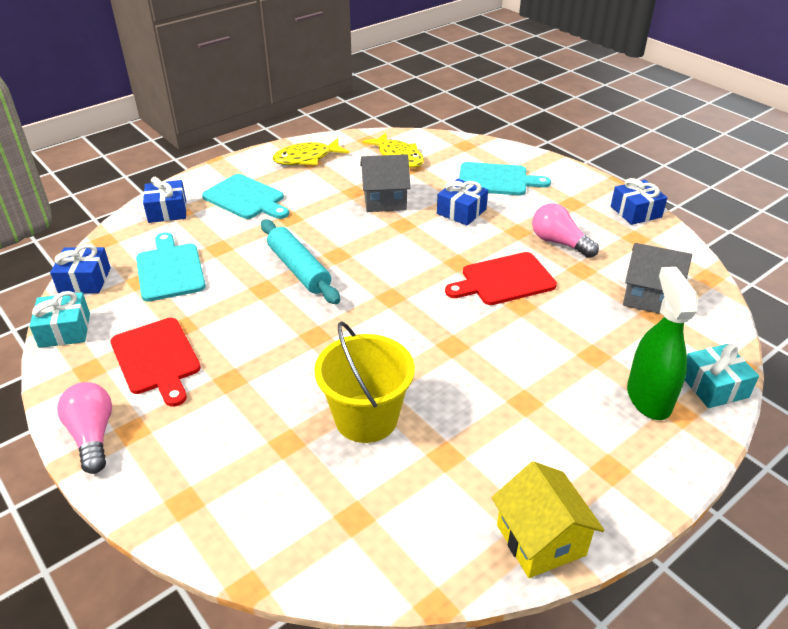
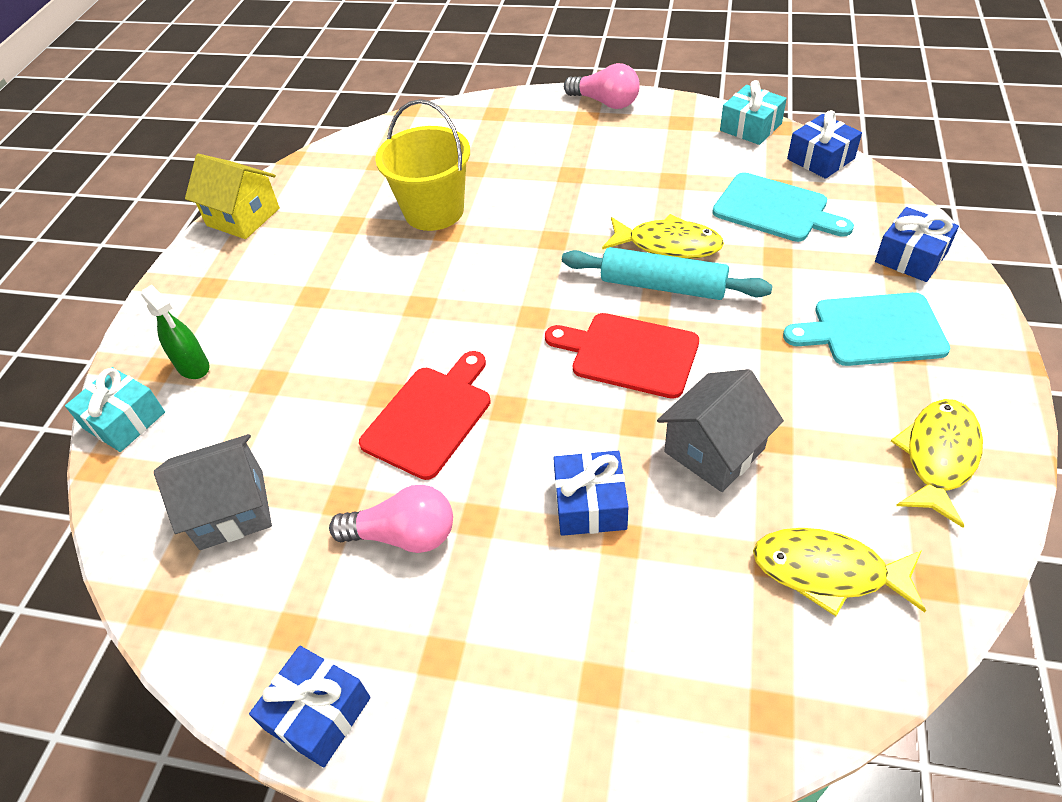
camera: 145 degrees right, 10 degrees up
red cutting board [110,318,201,407] -> red cutting board moved to [545,313,699,399]
turquoise cutting board [459,162,551,195] -> none
green spray bottle [627,267,698,420] -> green spray bottle [141,285,210,379], size x0.63
none -> yellow fish [602,214,724,259]

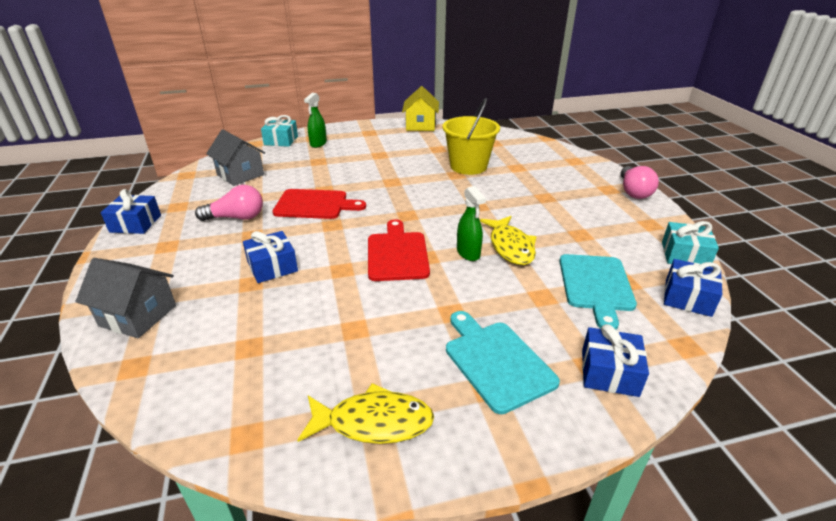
camera: 60 degrees right, 15 degrees down
pink light bulb [329,485,453,553] -> pink light bulb turned 75 degrees counterclockwise [195,185,263,221]
turquoise rolling pin [562,247,773,300] -> green spray bottle [457,186,486,261]
grey house [657,369,784,492] -> grey house moved to [75,258,176,338]
yellow fish [753,528,926,616] -> none

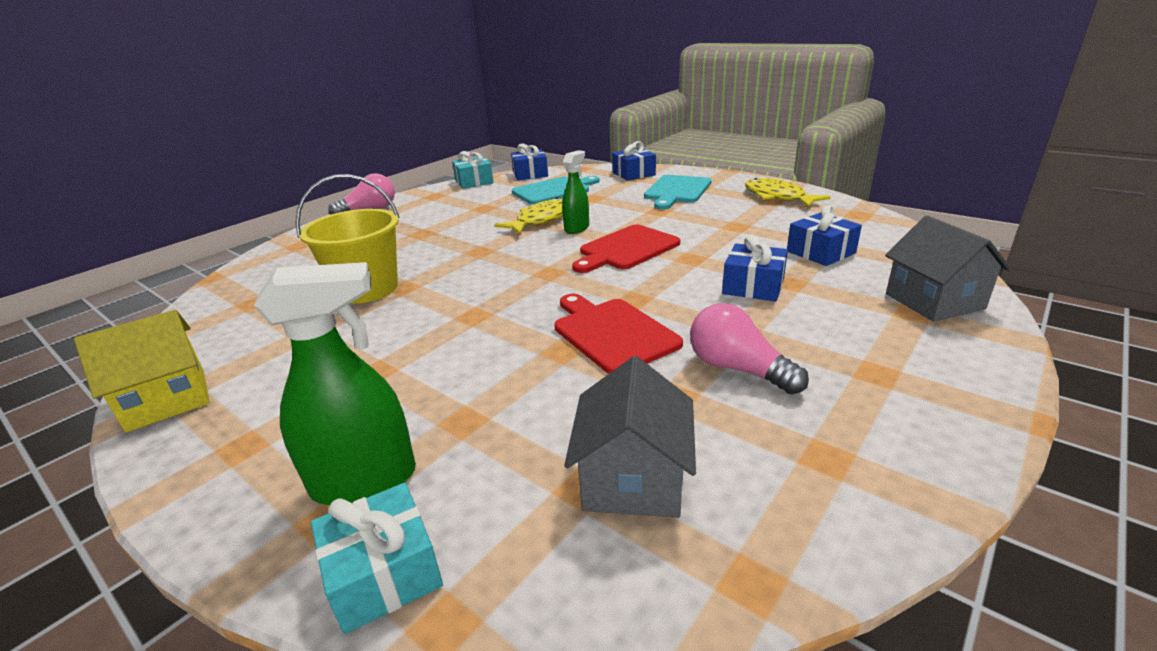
camera: 125 degrees left, 5 degrees down
blue gift [101,189,161,234] -> blue gift moved to [787,205,862,266]
green spray bottle [304,93,327,148] -> green spray bottle [254,262,416,505], size x1.58

